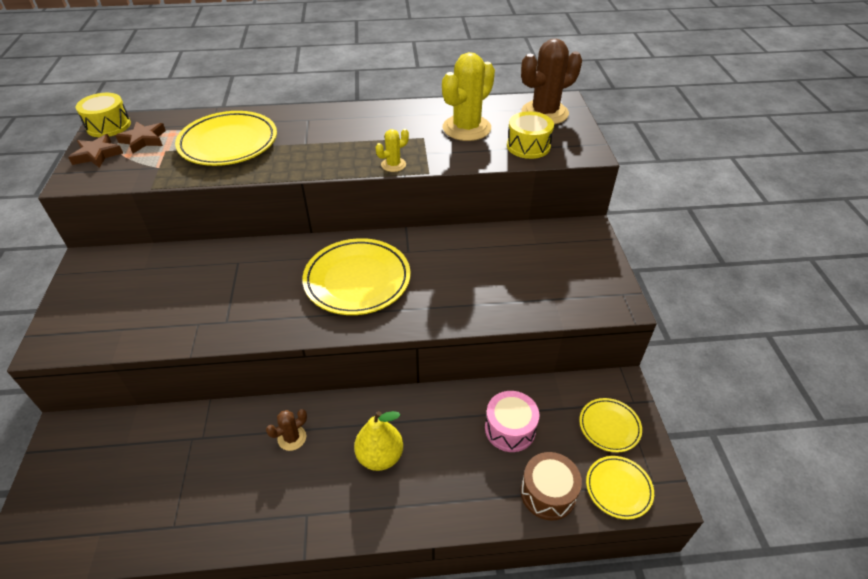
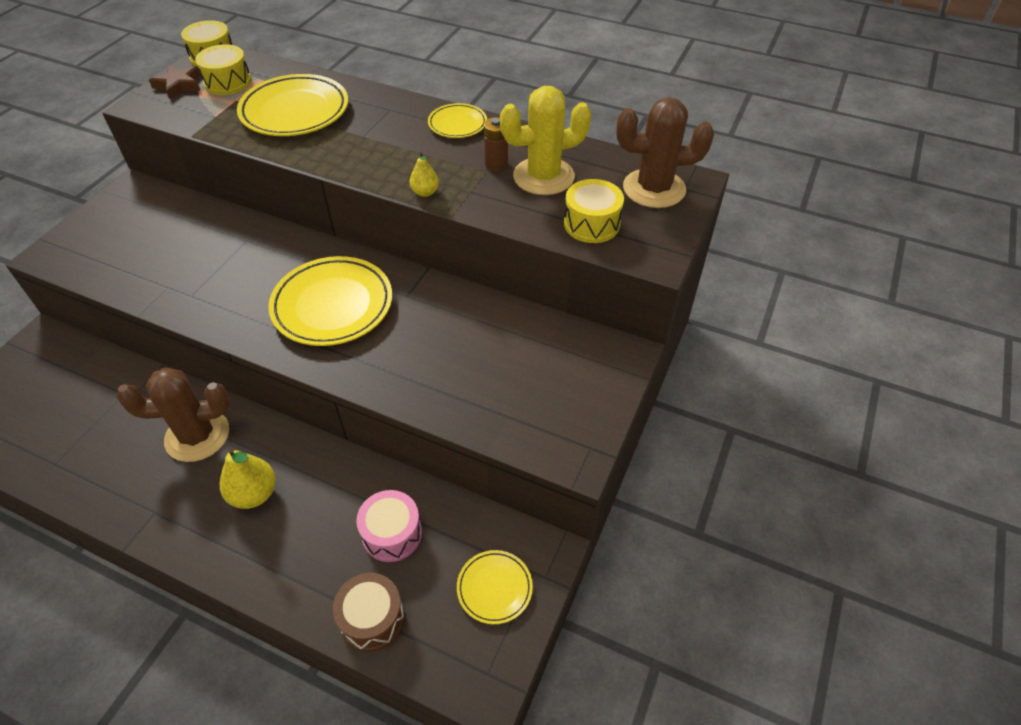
camera: 30 degrees right, 5 degrees up
brown star [115,122,166,154] -> yellow drum [195,44,251,95]
brown cactus [266,409,307,451] -> brown cactus [116,367,230,462], size x2.10
yellow cactus [376,129,409,172] -> yellow pear [409,152,439,197]
yellow plate [586,456,654,519] -> yellow plate moved to [428,103,487,138]
none -> brown battery [484,117,508,171]

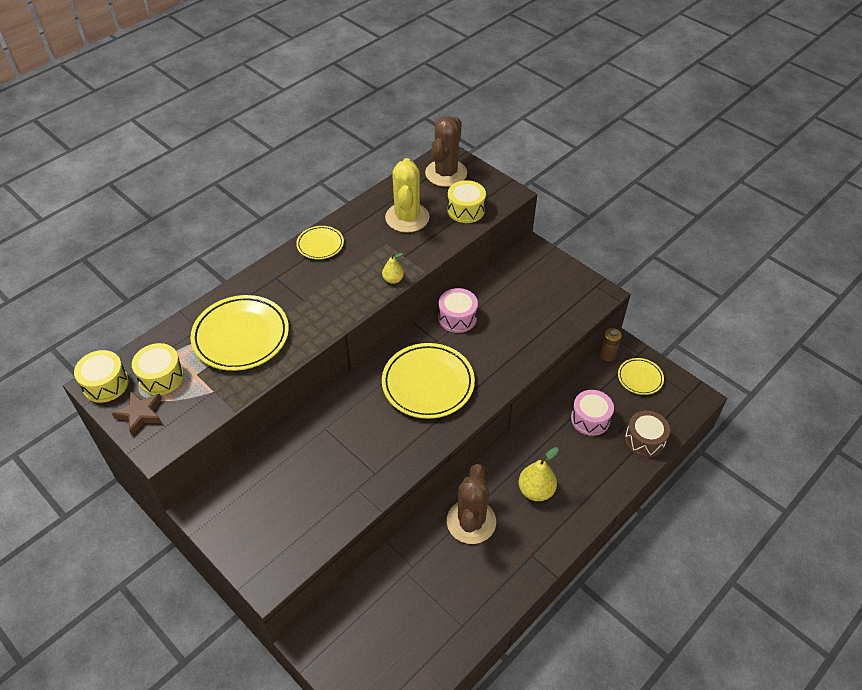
camera: 70 degrees left, 0 degrees up
brown battery [484,117,508,171] -> brown battery moved to [600,328,622,361]
none -> pink drum [439,288,478,333]

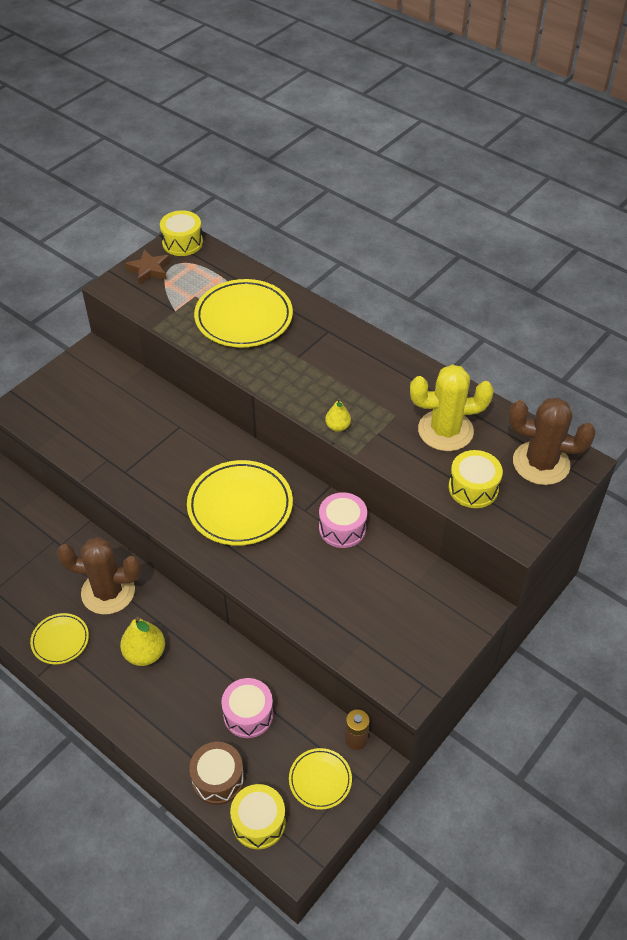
camera: 85 degrees right, 0 degrees up
yellow drum [132,343,184,395] -> yellow drum moved to [230,784,286,849]
yellow plate [296,226,344,259] -> yellow plate moved to [30,613,89,664]

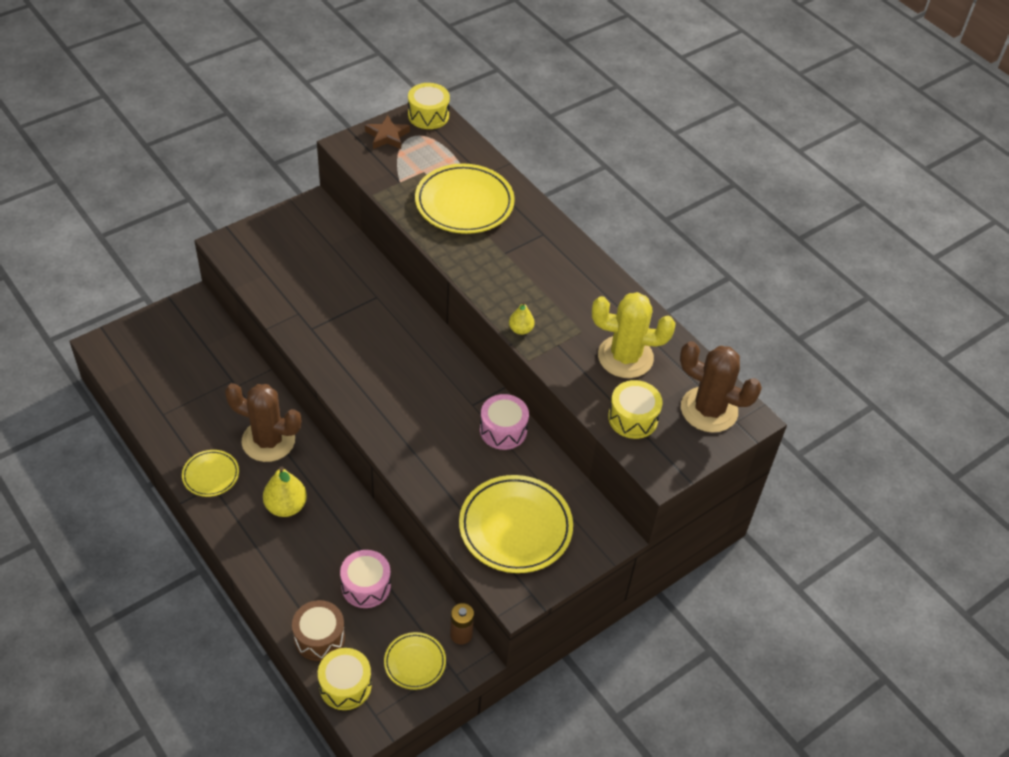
camera: 10 degrees right, 0 degrees up
yellow plate [187,460,293,546] -> yellow plate moved to [459,475,573,573]

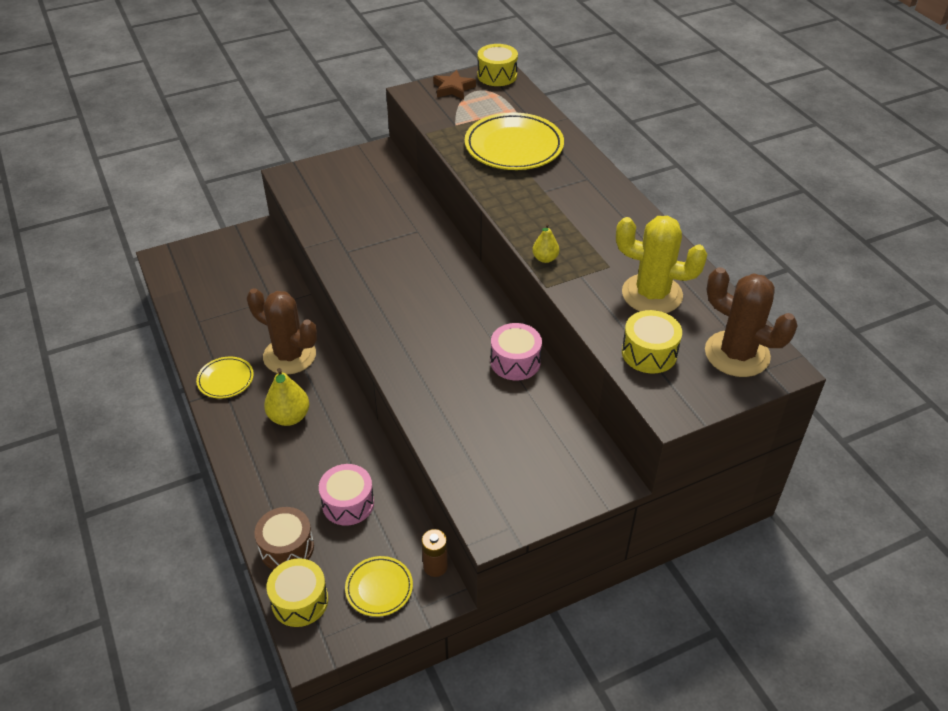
camera: 15 degrees right, 5 degrees down
yellow plate [459,475,573,573] -> none

